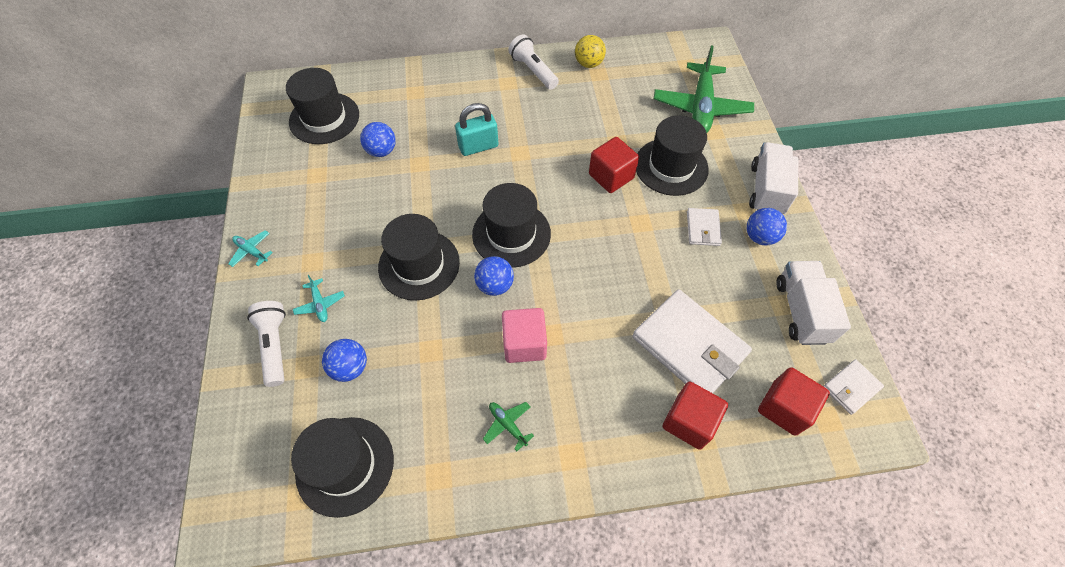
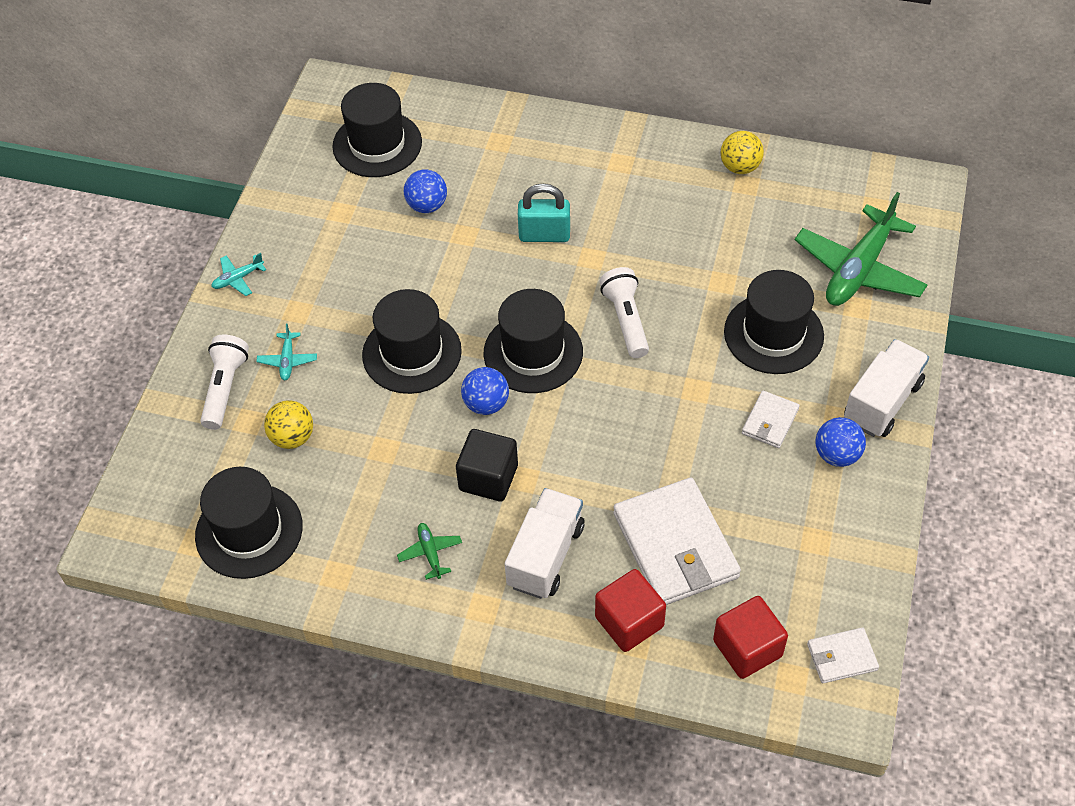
camera: 25 degrees right, 5 degrees down
turquoise plane [228,230,273,267] -> turquoise plane turned 90 degrees counterclockwise [211,253,266,296]
blue ball [322,339,367,382] -> yellow ball [264,400,313,449]
pink cube [502,308,547,363] -> black cube [456,429,518,502]
white flashlight [509,34,559,90] -> white flashlight moved to [600,267,649,358]
red cube [589,137,639,193] -> none
white truck [776,261,851,345] -> white truck moved to [505,488,584,599]

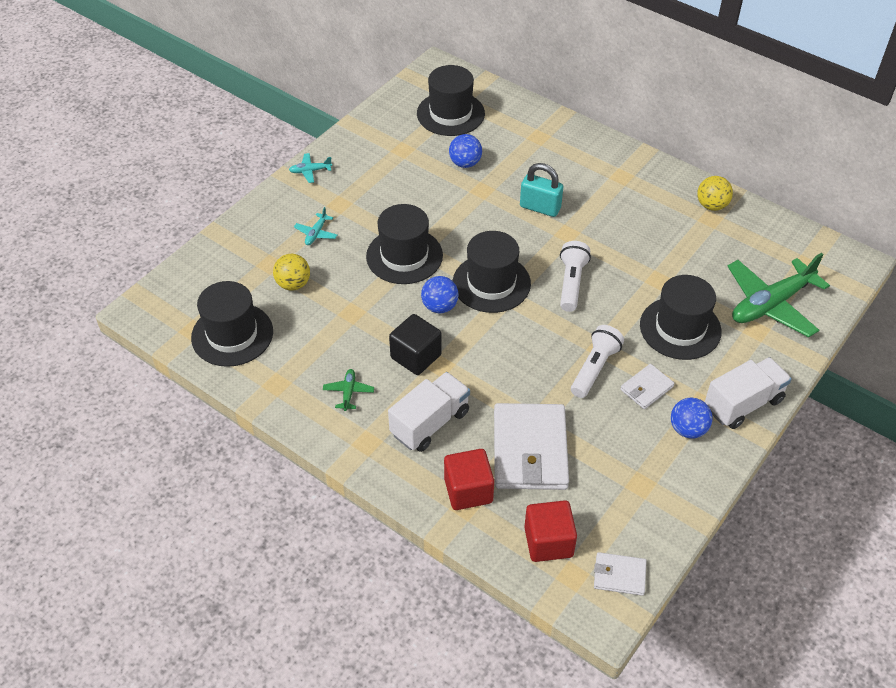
camera: 20 degrees right, 5 degrees down
white flashlight [200,335,249,430] -> white flashlight moved to [571,325,624,398]

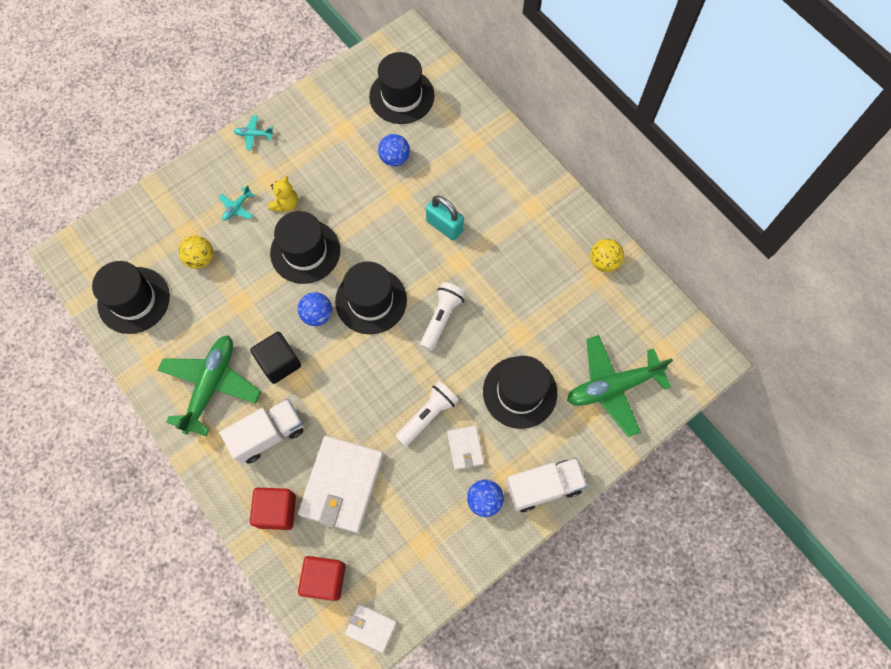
camera: 15 degrees right, 20 degrees up
green plane [323,369,374,411] -> green plane [157,335,261,436], size x2.36
white wallet [620,364,675,409] -> white wallet turned 75 degrees counterclockwise [447,426,484,470]
none -> yellow teddy bear [268,176,298,212]

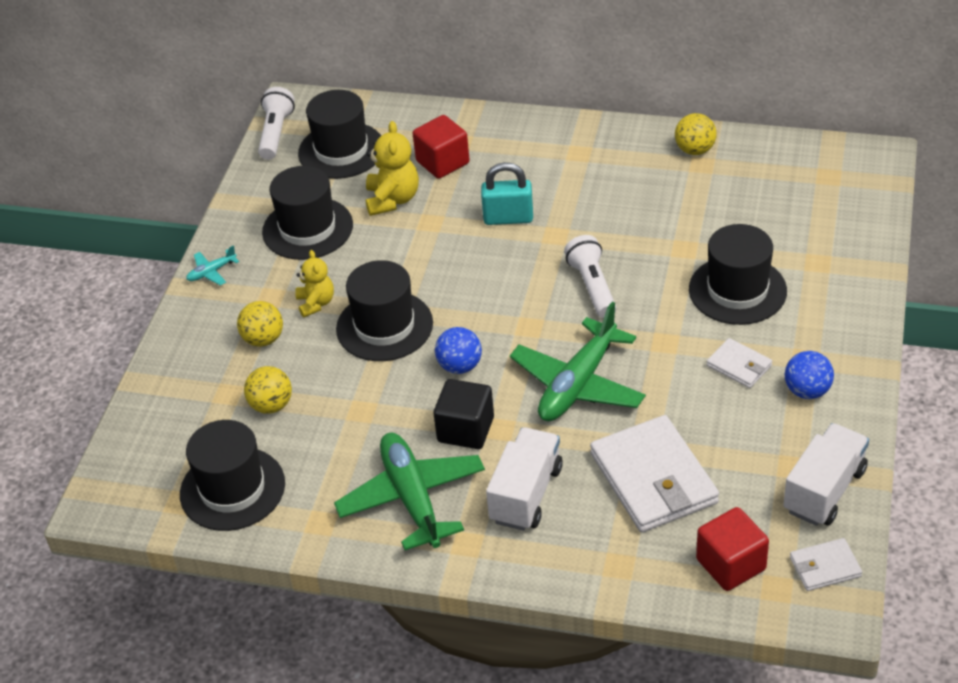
camera: 35 degrees left, 25 degrees down
turquoise plane [218,185,255,221] -> yellow ball [237,301,283,347]
red cube [250,488,296,530] -> red cube moved to [413,115,470,179]
black hat [335,261,407,334] -> black hat moved to [262,166,353,260]
blue ball [378,134,410,167] -> yellow teddy bear [366,121,419,216]
white flashlight [395,381,459,446] -> white flashlight moved to [258,87,295,160]
white truck [506,458,587,512] -> white truck moved to [783,423,869,526]
green plane [567,335,673,437] -> green plane moved to [510,302,646,421]

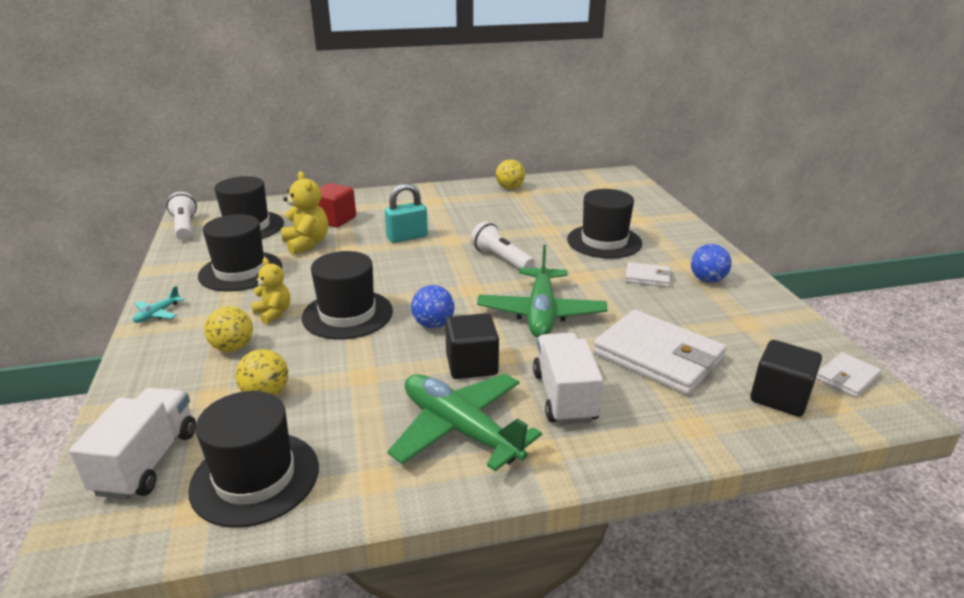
camera: 30 degrees left, 15 degrees down
red cube [696,507,769,591] -> black cube [750,340,822,417]
white truck [783,423,869,526] -> white truck moved to [69,388,196,500]

